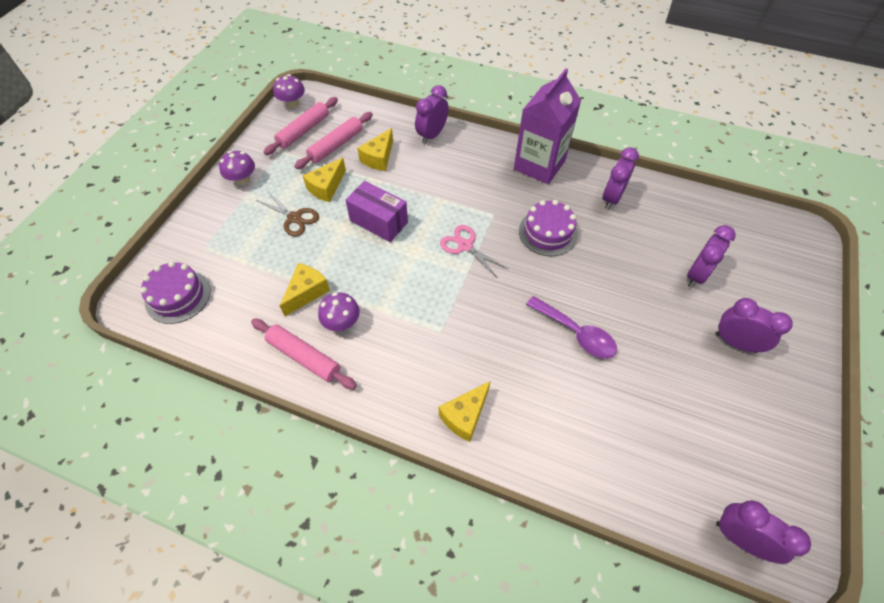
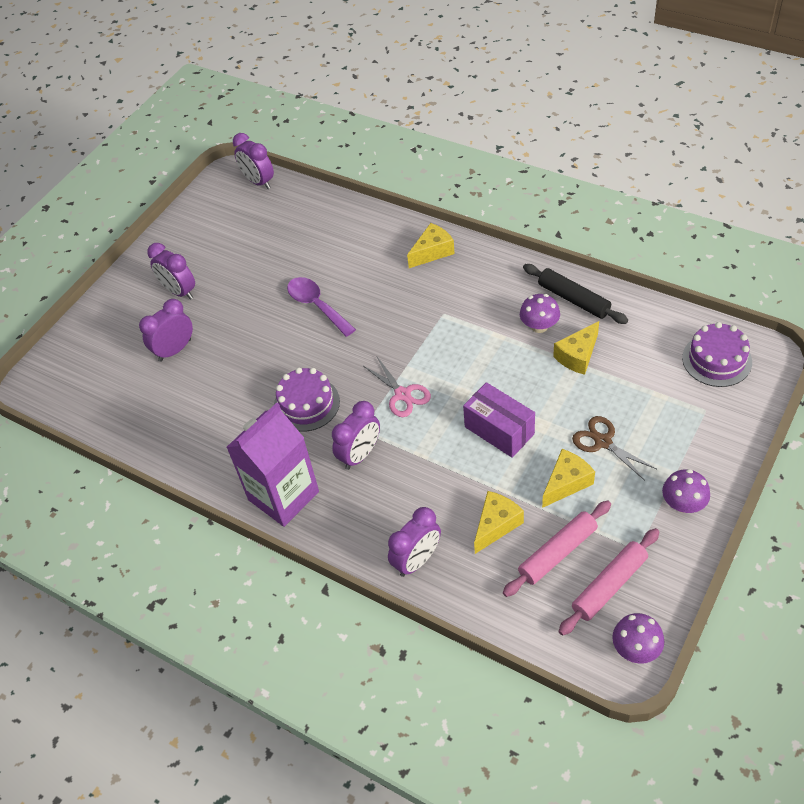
camera: 165 degrees left, 5 degrees down
pink rolling pin [251,319,357,389] -> black rolling pin [523,264,628,324]
purple clock [603,147,639,209] -> purple clock moved to [332,401,380,470]

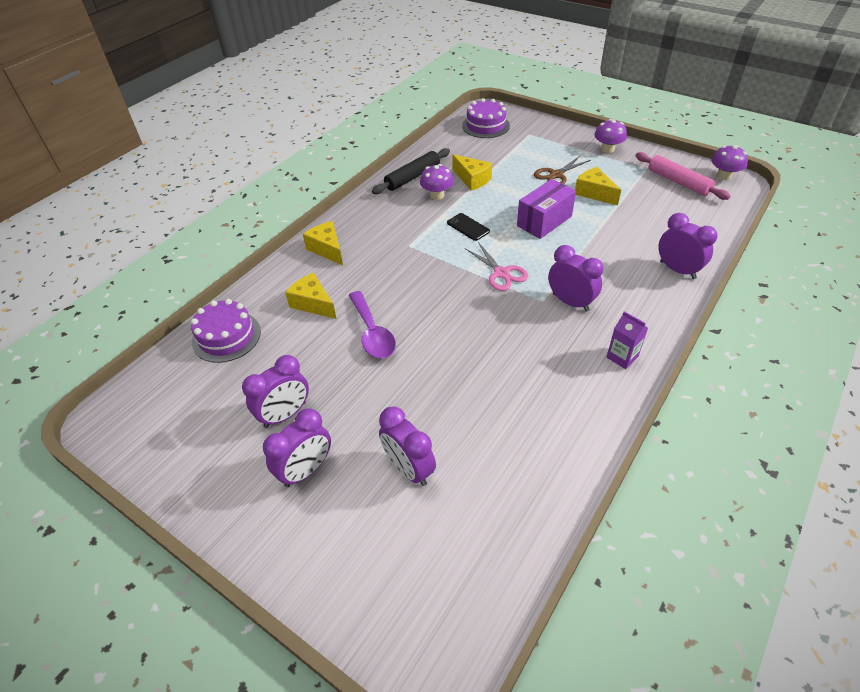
camera: 90 degrees left, 5 degrees down
purple carton [226,403,319,527] -> purple carton [606,311,648,369], size x0.44
purple clock [233,133,274,189] -> purple clock moved to [242,355,309,428]
purple cake [274,368,340,432] -> purple cake moved to [191,299,261,363]
purple spoon [287,277,356,337] -> purple spoon turned 75 degrees counterclockwise [348,291,396,359]
pink scissors [363,357,431,417] -> pink scissors turned 90 degrees clockwise [465,242,528,291]
yellow cheese [474,491,524,554] -> yellow cheese moved to [285,273,337,319]
pink rolling pin [503,501,611,597] -> none
none -> black phone [447,213,490,241]

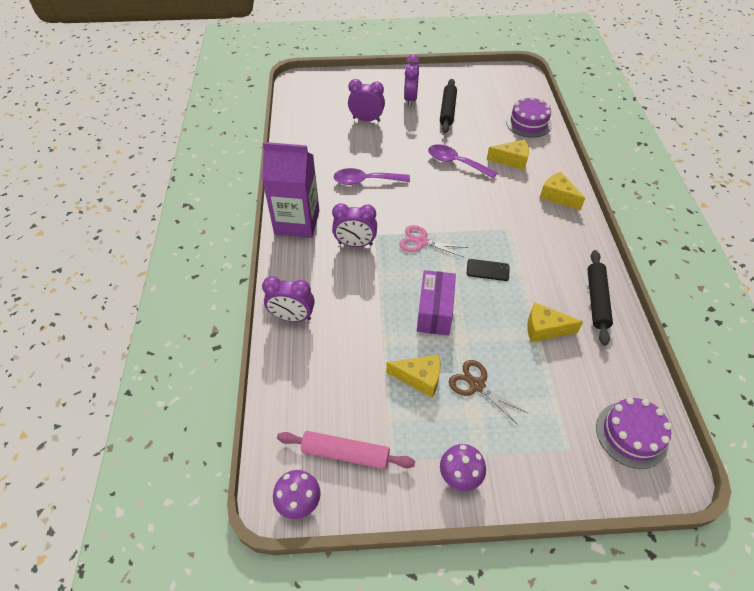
camera: 140 degrees right, 5 degrees up
purple clock [242,355,309,428] -> black rolling pin [440,79,457,133]
yellow cheese [303,221,343,265] -> yellow cheese turned 150 degrees counterclockwise [540,172,585,211]
purple mushroom [420,164,454,200] -> none
brown scissors [534,155,591,184] -> brown scissors turned 60 degrees counterclockwise [449,360,528,425]
purple carton [606,311,648,369] -> purple carton [262,142,319,238], size x2.28
none -> purple spoon [334,168,410,185]

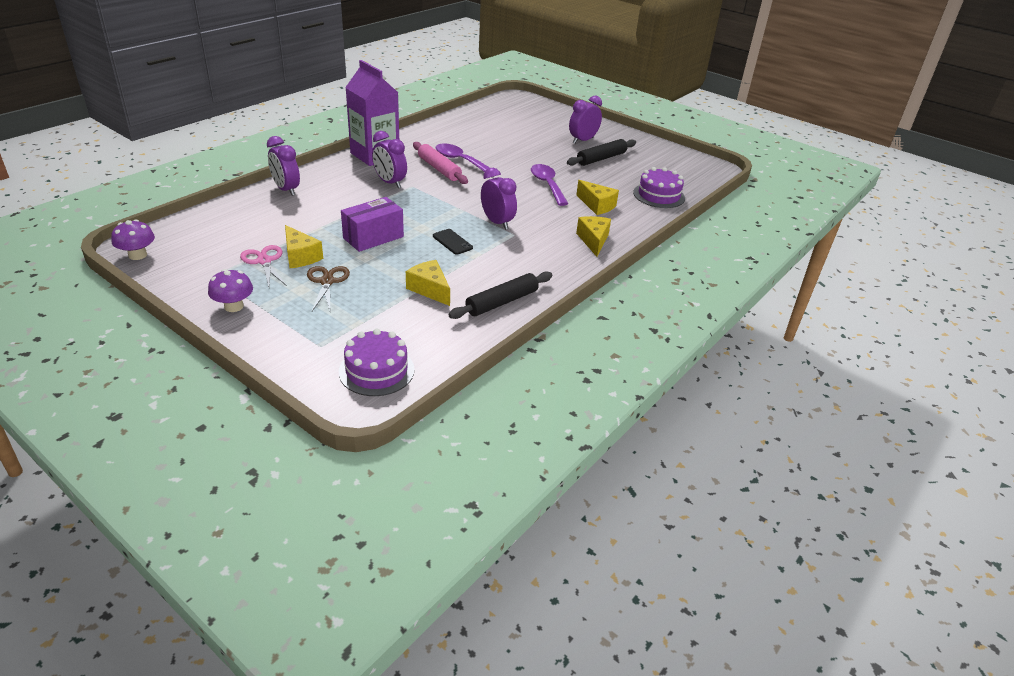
camera: 40 degrees right, 15 degrees down
pink rolling pin [277,431,415,469] -> pink rolling pin moved to [413,142,468,184]
purple clock [348,79,385,122] -> purple clock moved to [481,168,517,230]
pink scissors [399,225,468,258] -> pink scissors moved to [240,245,287,287]

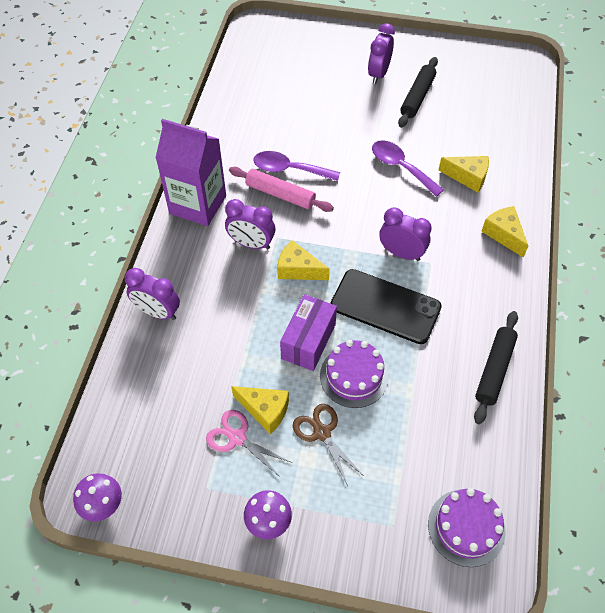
camera: 25 degrees left, 20 degrees up
yellow cheese [406,260,450,306] -> yellow cheese moved to [277,240,330,280]
black phone [433,229,473,255] -> black phone [330,269,442,344], size x2.15
purple cake [633,167,685,208] -> purple cake moved to [320,340,389,408]

